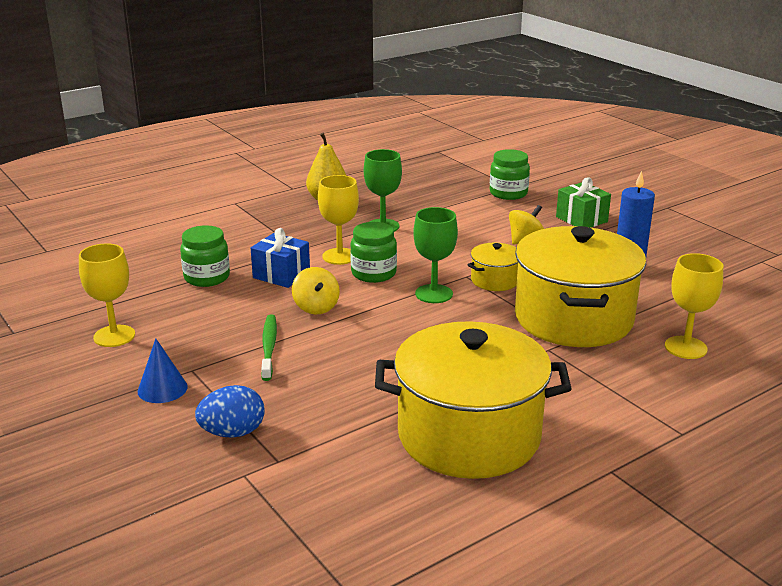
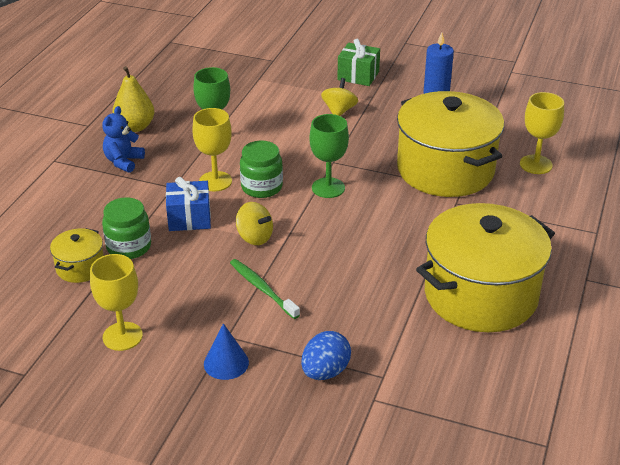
camera: 35 degrees left, 10 degrees up
yellow pot [467,243,518,291] -> yellow pot moved to [50,228,104,283]
green jar [490,149,530,200] -> none
none -> blue teddy bear [102,106,145,173]

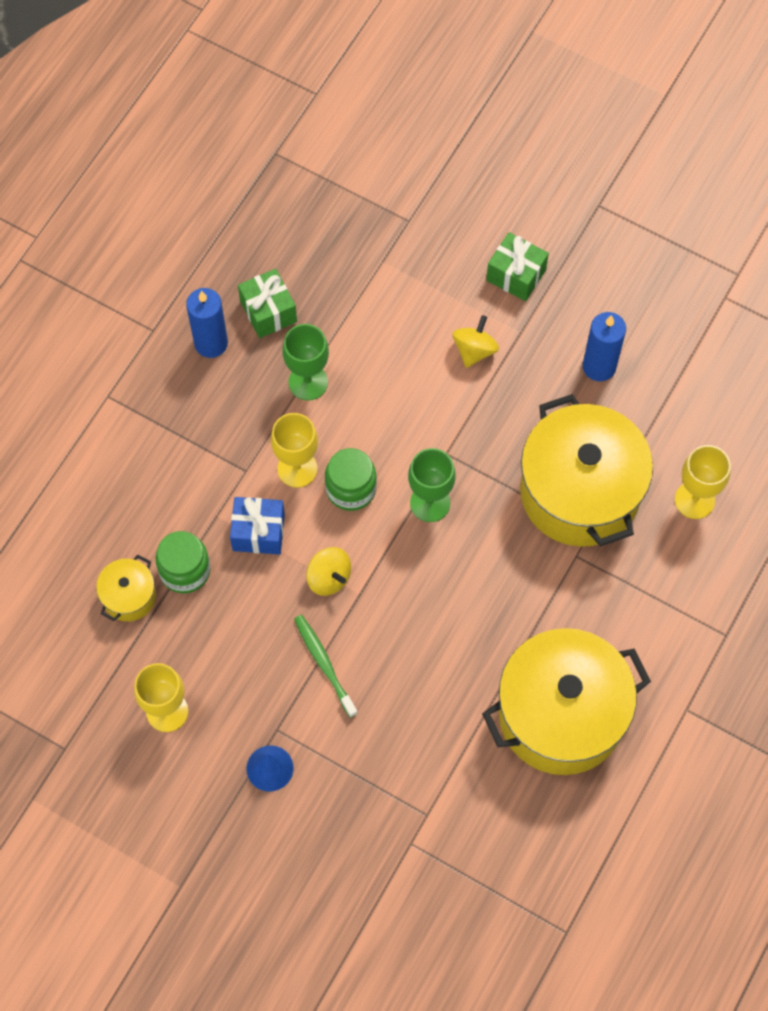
camera: 10 degrees right, 30 degrees up
blue teddy bear [102,106,145,173] -> none
yellow pear [112,66,155,132] -> blue candle [186,288,228,358]
blue egg [301,331,351,380] -> none
none -> green gift [238,269,297,338]

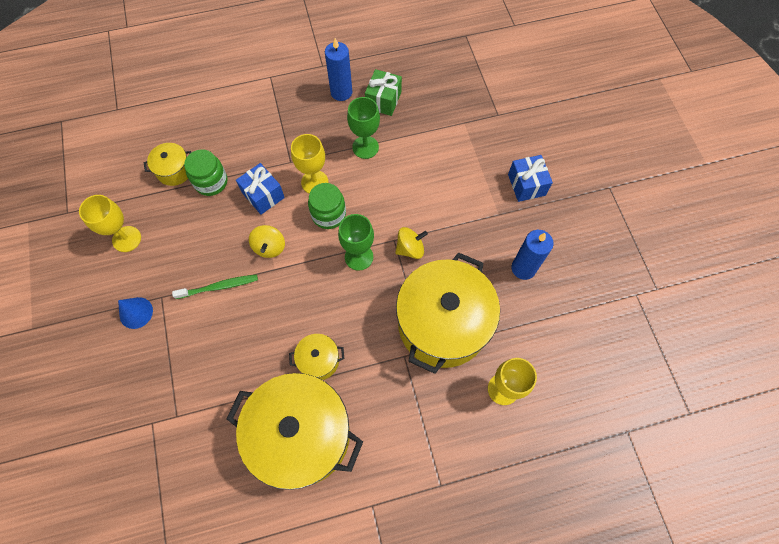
camera: 45 degrees right, 0 degrees up
green toothbrush [294,615,358,718] -> green toothbrush turned 60 degrees clockwise [172,274,258,299]
yellow spinning top [452,315,499,368] -> yellow spinning top moved to [395,227,428,259]
green gift [486,232,549,301] -> blue gift [508,155,553,202]
none -> yellow pot [289,334,344,380]

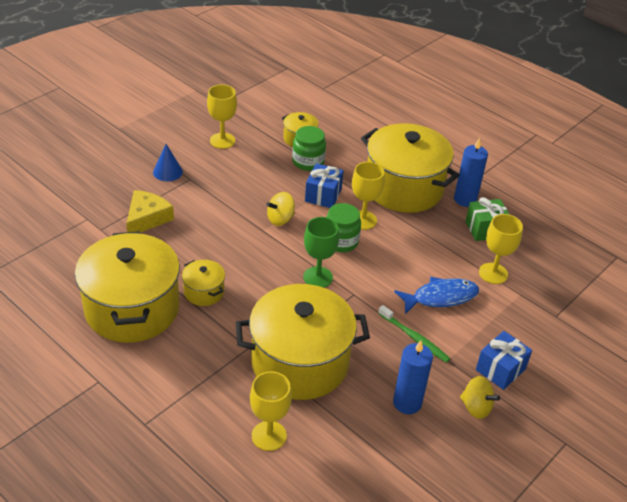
camera: 55 degrees right, 25 degrees down
green toothbrush [172,274,258,299] -> green toothbrush moved to [378,305,450,363]
green goblet [347,97,380,159] -> none
yellow spinning top [395,227,428,259] -> yellow spinning top moved to [460,376,500,419]
none -> yellow cheese [126,190,174,232]
none -> yellow pot [361,123,460,213]
none -> blue fish [394,277,479,314]
none -> yellow goblet [479,214,523,284]

